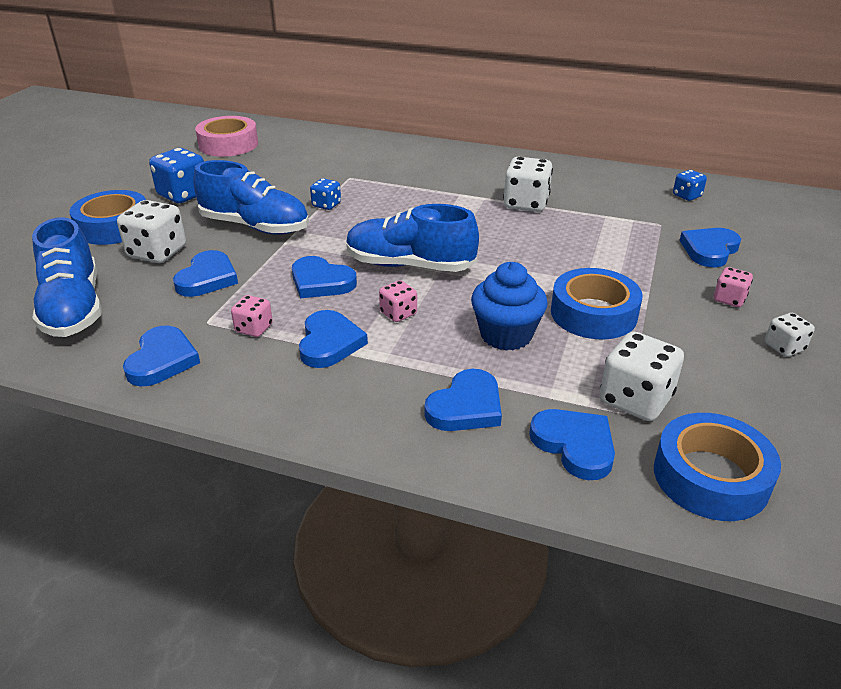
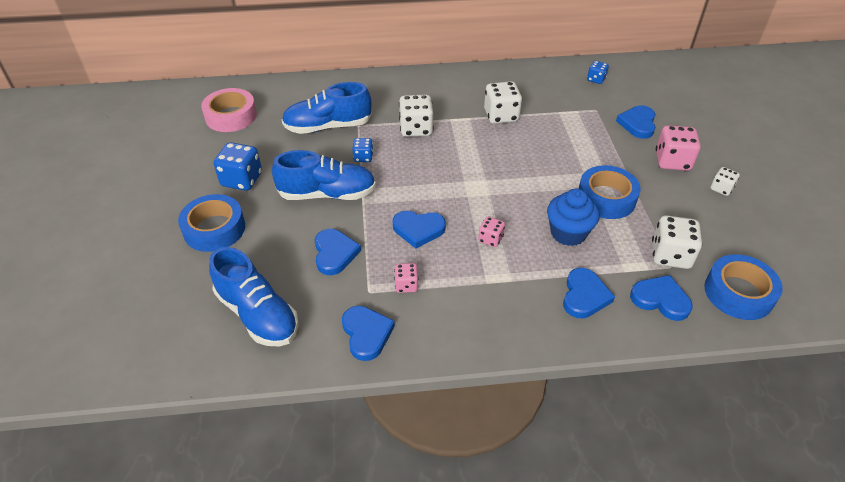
camera: 25 degrees left, 10 degrees up
white dice [117,200,186,263] -> white dice moved to [399,95,434,137]
blue heart [299,310,368,368] -> none
blue shoe [346,204,479,272] -> blue shoe moved to [282,82,372,134]
pink dice [714,267,753,307] -> pink dice [656,125,701,171], size x1.78

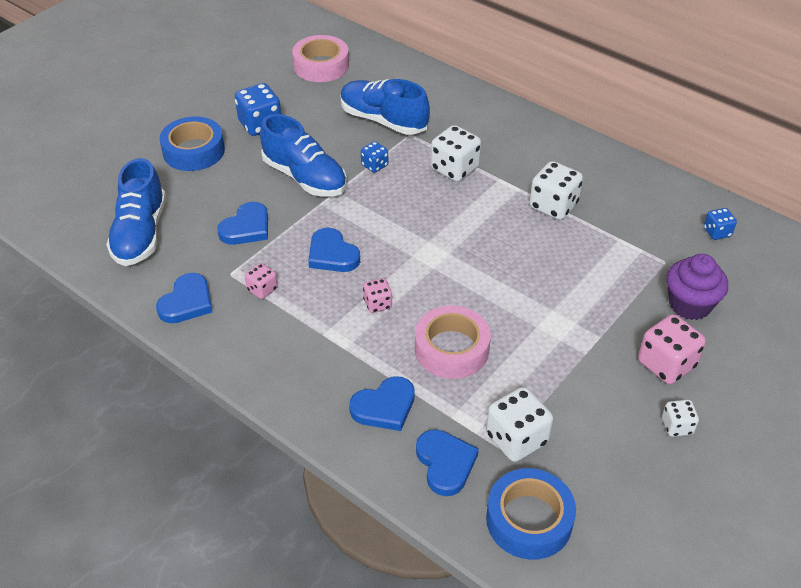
camera: 45 degrees right, 0 degrees up
blue cupcake [547,189,600,246] -> pink tape [415,305,491,379]
blue tape [579,165,641,219] -> none
blue heart [616,105,656,139] -> purple cupcake [667,254,728,320]

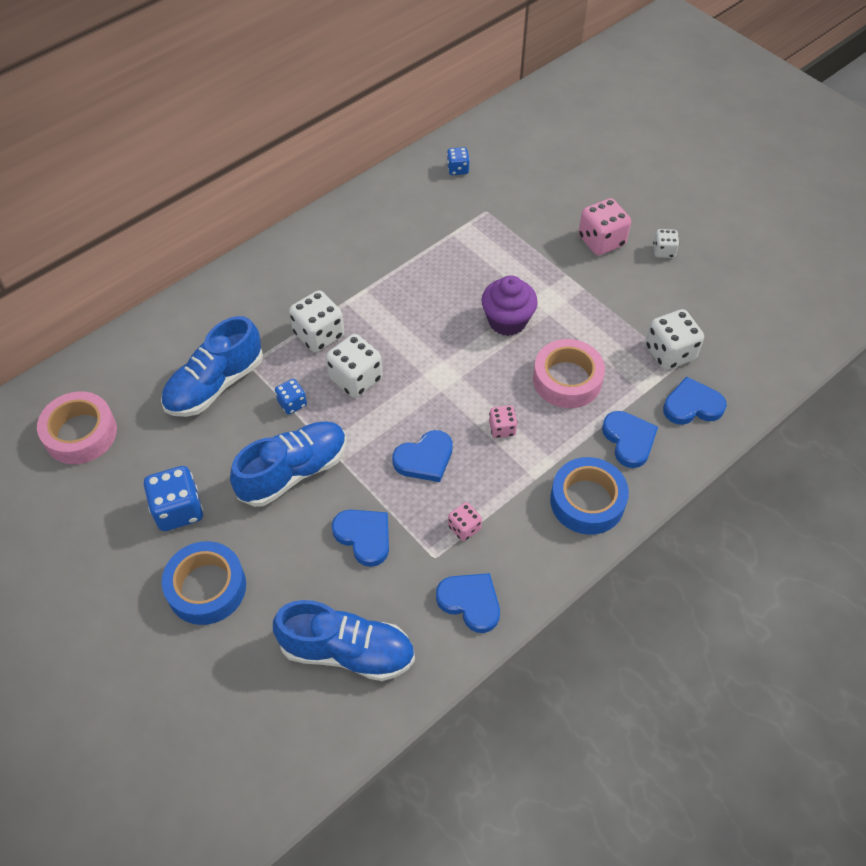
camera: 80 degrees left, 10 degrees up
blue tape [486,468,576,560] -> blue tape moved to [550,457,629,535]
white dice [529,161,583,220] -> white dice moved to [326,334,383,398]
purple cupcake [667,254,728,320] -> purple cupcake moved to [482,275,538,336]

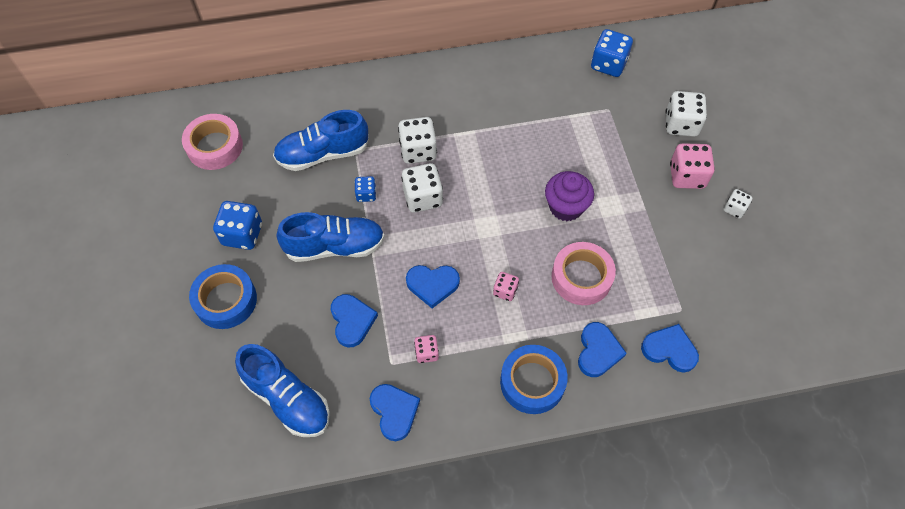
camera: 30 degrees right, 5 degrees up
blue dice [447,147,470,175] -> blue dice [591,29,633,77], size x1.78
white dice [645,309,704,370] -> white dice moved to [665,91,707,137]

